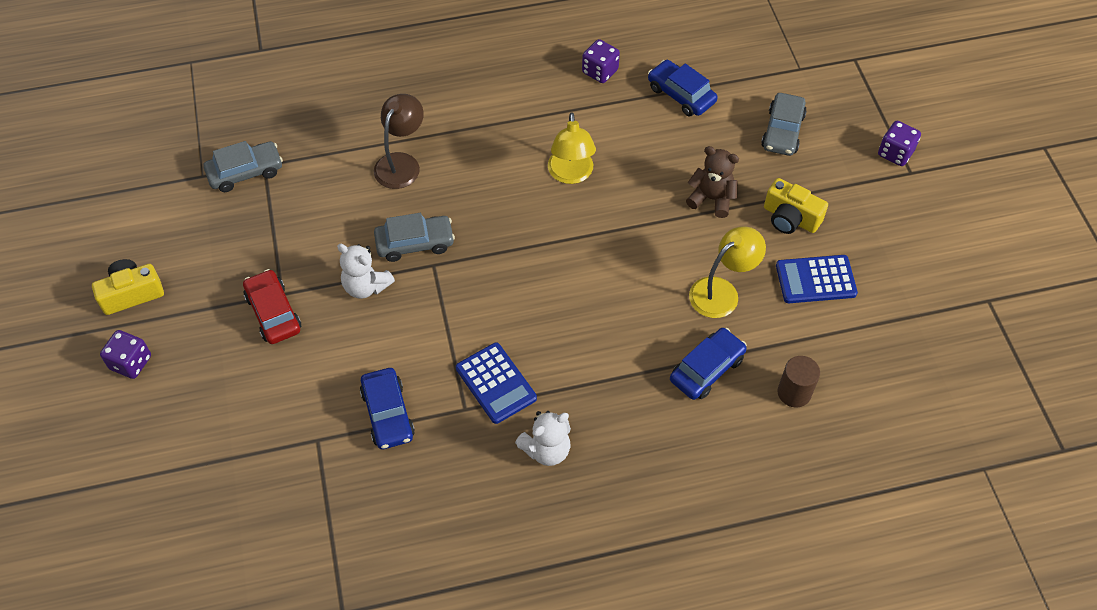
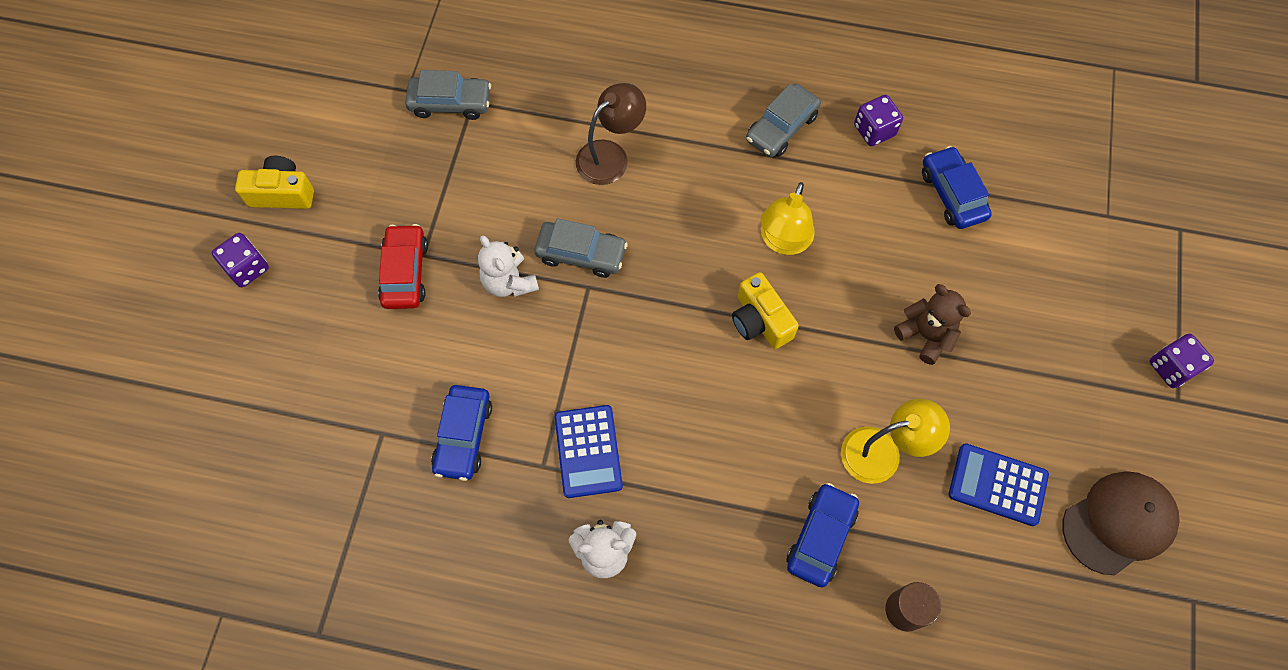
camera: 25 degrees right, 10 degrees up
blue car [670,328,747,400] -> blue car turned 45 degrees counterclockwise [786,483,859,588]
grey car [761,93,807,156] -> grey car moved to [746,84,821,157]
yellow camera [764,178,828,234] -> yellow camera moved to [732,272,799,349]
none -> brown cap [1063,471,1180,575]

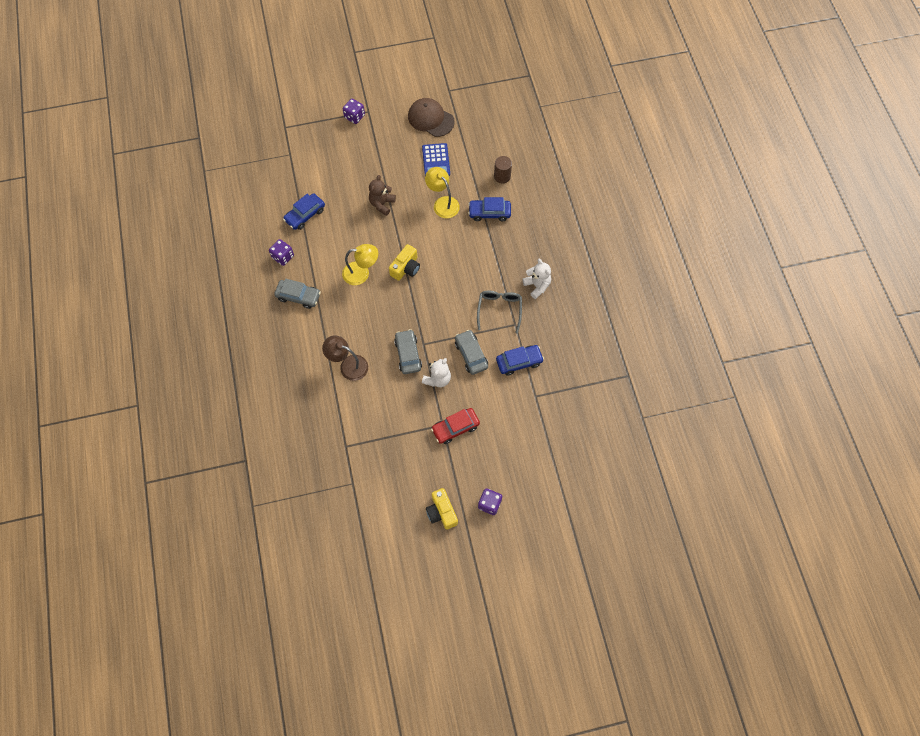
camera: 115 degrees left, 0 degrees up
grey car [405,70,491,120] -> grey car moved to [455,330,488,375]
blue calculator [555,405,623,498] -> grey glasses [477,291,522,334]

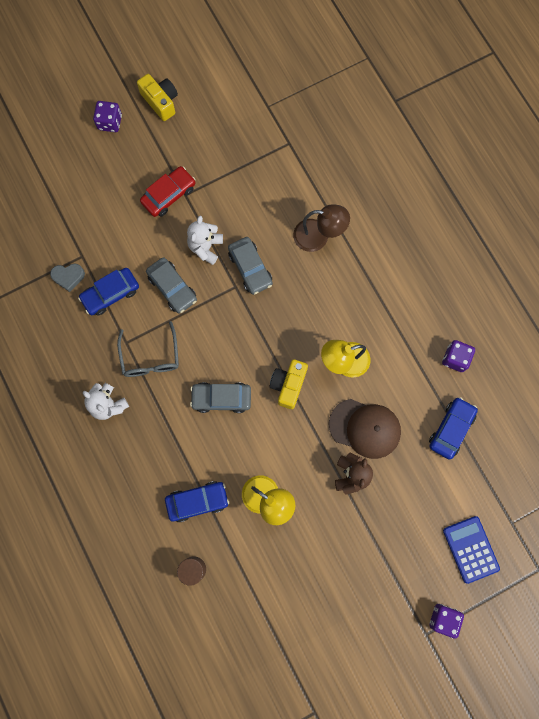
camera: 165 degrees right, 10 degrees up
grey car [274,279,321,309] -> grey car moved to [190,382,251,413]
brown cap [408,98,455,137] -> brown cap moved to [329,399,401,459]
blue calculator [422,143,450,176] -> blue calculator moved to [443,516,500,584]
none -> grey heart [50,264,85,292]

